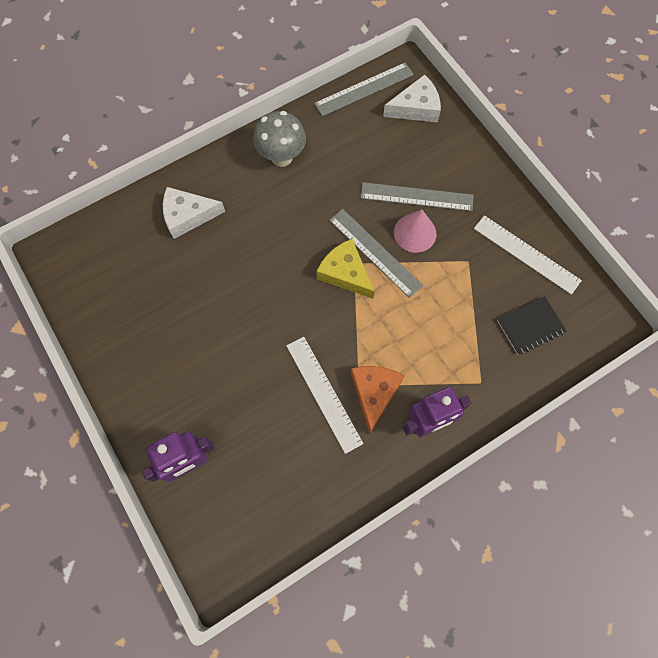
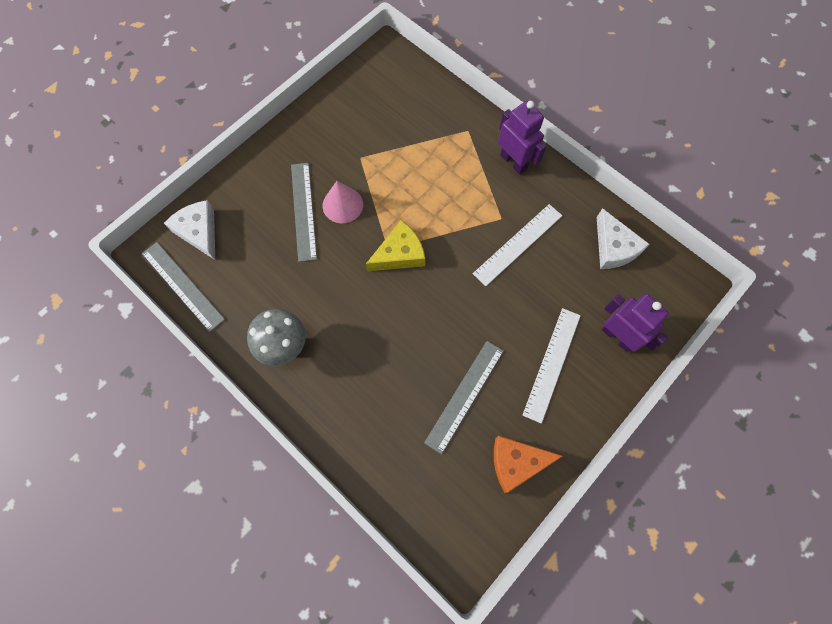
camera: 105 degrees left, 0 degrees up
white cheese [163,187,225,239] -> white cheese moved to [597,208,650,269]
yellow cheese [316,239,375,299] -> yellow cheese turned 150 degrees counterclockwise [366,220,425,271]
grey ruler [329,209,423,298] -> grey ruler moved to [424,341,504,454]
orange cheese [351,366,405,434] -> orange cheese moved to [494,436,563,493]
white ruler [474,215,582,295] -> white ruler moved to [523,308,581,424]
black notebook [497,296,567,355] -> none

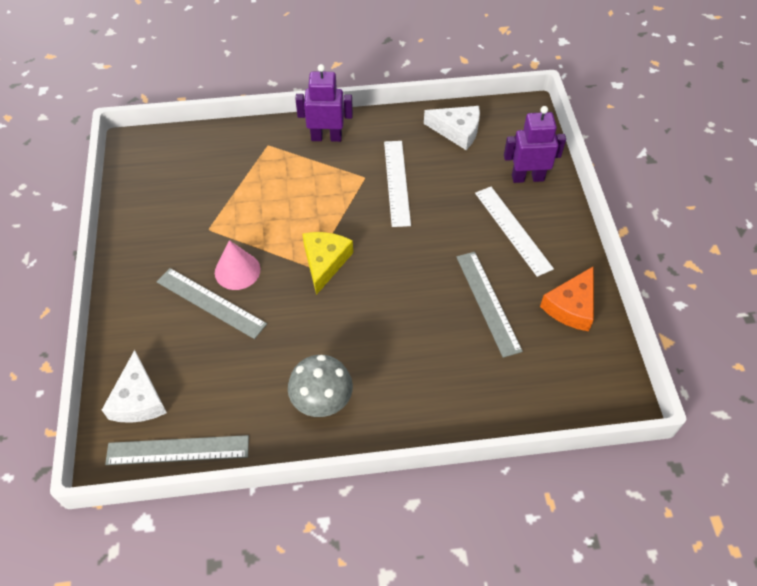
camera: 50 degrees left, 15 degrees down
white cheese [164,200,215,260] -> white cheese turned 105 degrees counterclockwise [102,350,167,423]

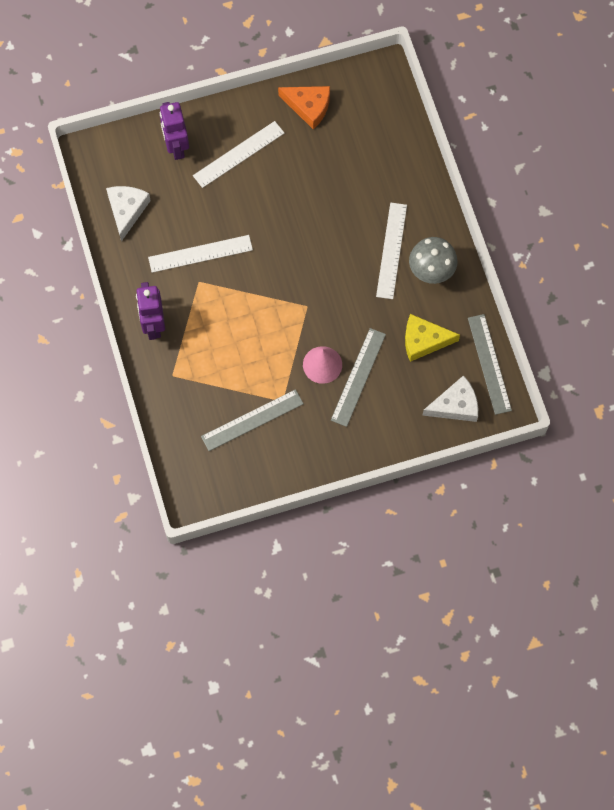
camera: 100 degrees left, 15 degrees up
yellow cheese [302,232,353,295] -> yellow cheese moved to [405,314,460,362]
grey ruler [457,252,523,358] -> grey ruler moved to [201,389,304,451]
none -> white ruler [376,203,407,299]

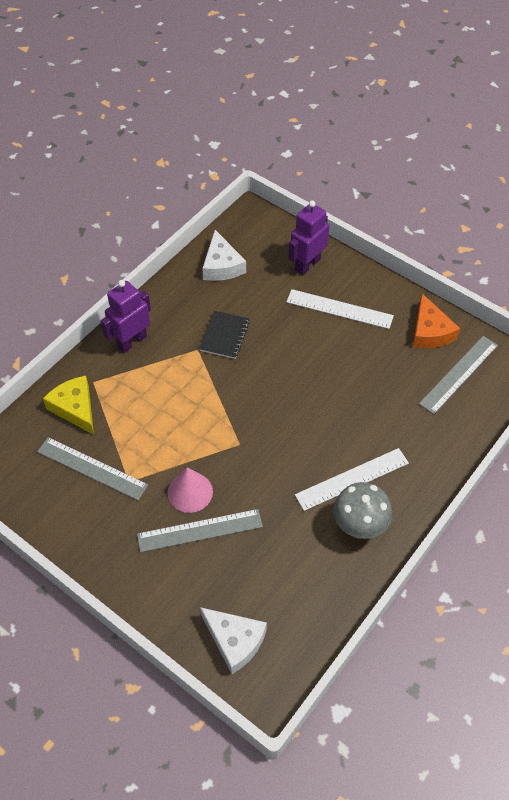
camera: 55 degrees right, 15 degrees down
white cheese [106,186,151,242] -> white cheese turned 105 degrees clockwise [202,230,246,281]
white ruler [148,235,253,273] -> black notebook [199,311,250,359]
yellow cheese [405,314,460,362] -> yellow cheese moved to [43,376,94,435]
grey ruler [468,314,512,415] -> grey ruler moved to [419,336,498,414]

